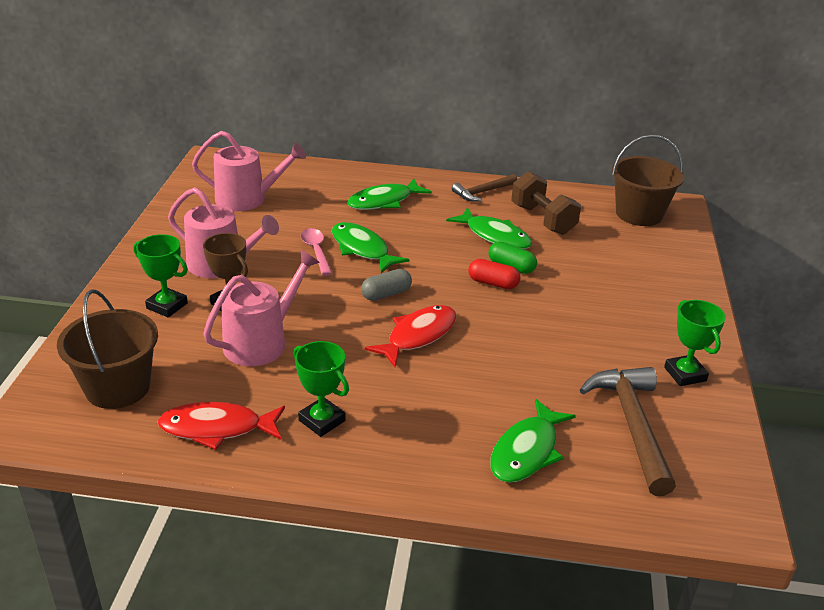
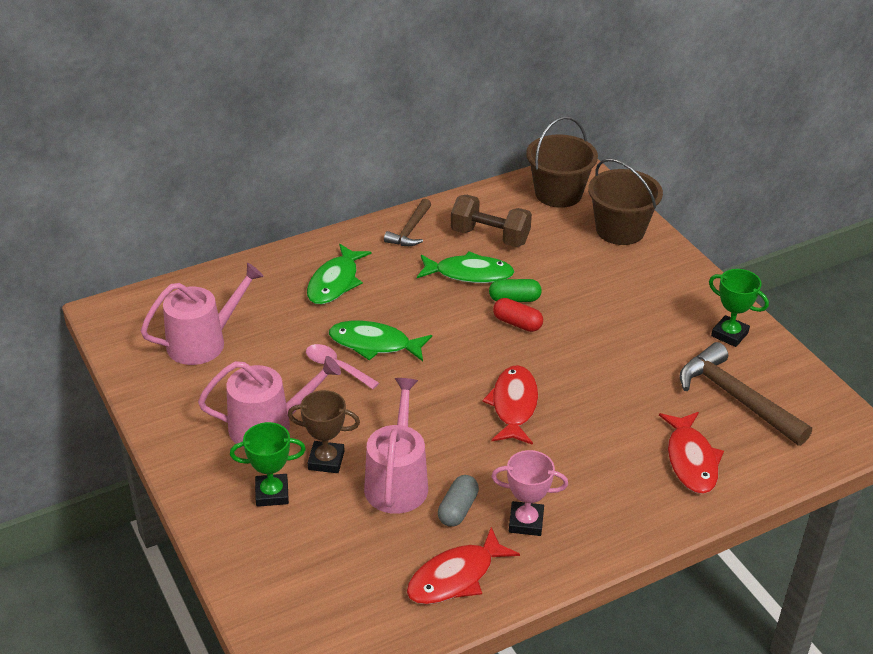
camera: 35 degrees left, 5 degrees up
brown bucket [57,289,158,409] -> brown bucket moved to [588,158,663,245]
green trophy [293,341,349,437] -> pink trophy [491,450,568,536]
grey capsule [361,269,412,301] -> grey capsule moved to [438,475,479,527]
red capsule [468,259,521,289] -> red capsule turned 45 degrees clockwise [493,298,543,332]
green fish [490,399,576,483] -> red fish [659,412,724,494]

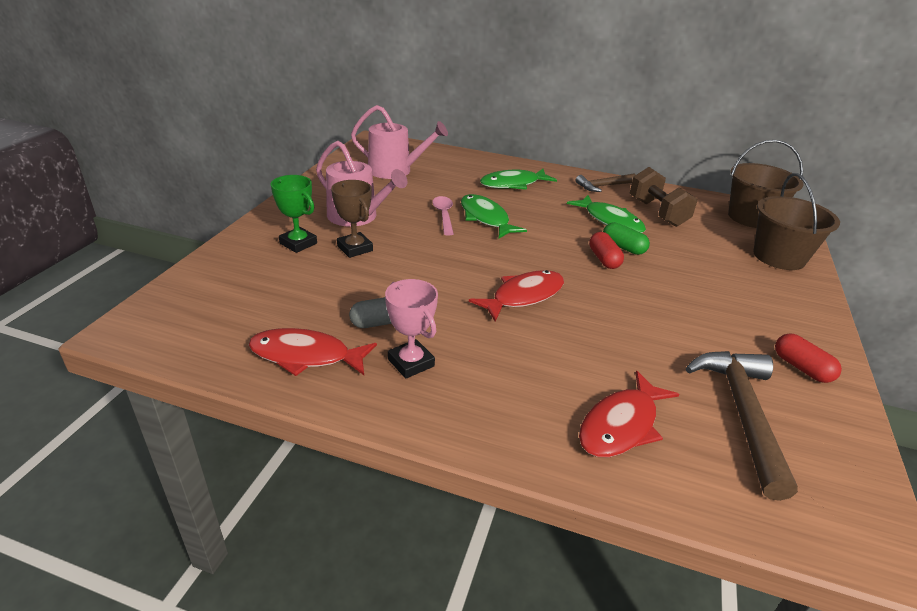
camera: 45 degrees right, 5 degrees down
pink watering can [364,378,428,514] -> none
green trophy [709,269,769,347] -> red capsule [775,333,842,383]

